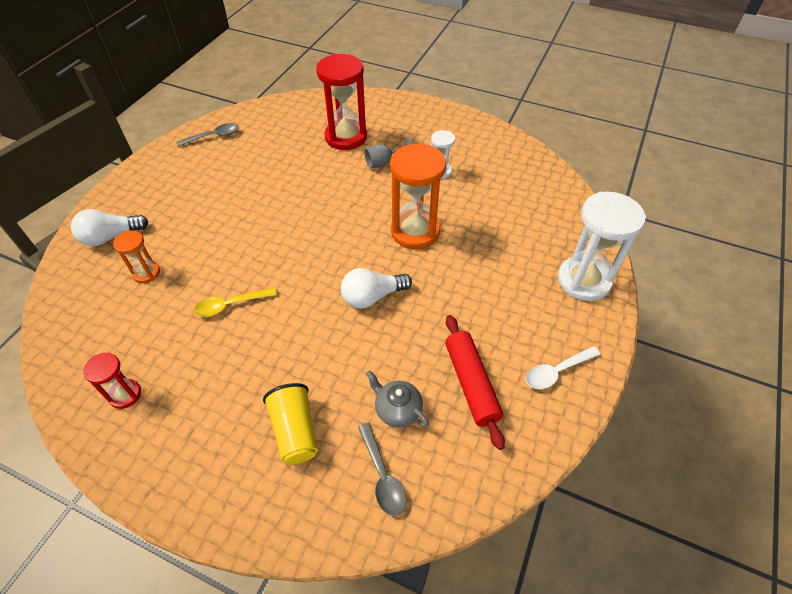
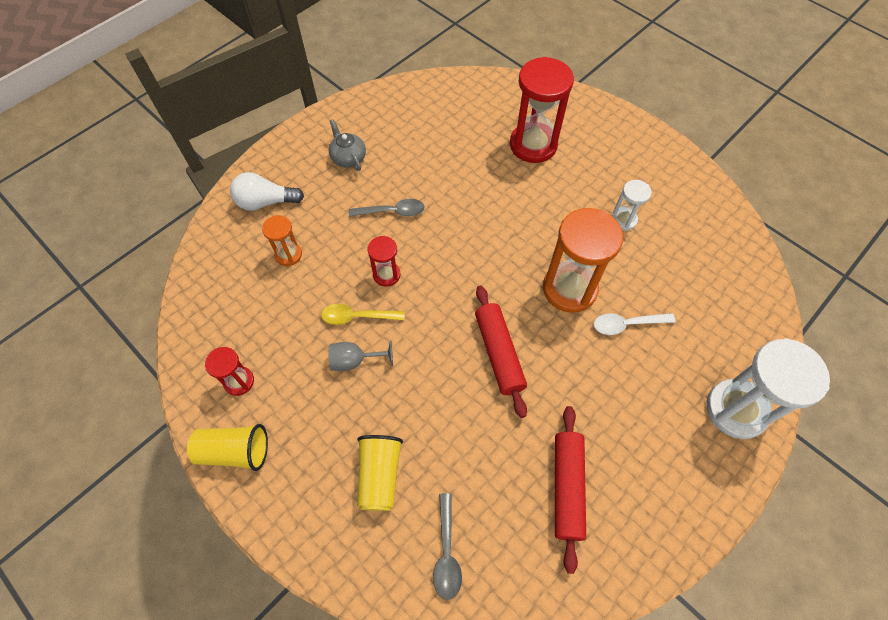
camera: 20 degrees right, 10 degrees up
grey spoon [176,123,239,147] -> grey spoon moved to [349,199,425,217]
white light bulb [341,268,412,309] -> red rolling pin [475,286,527,418]
grey goblet [364,137,413,168] -> grey goblet moved to [328,340,393,371]
grey teapot [366,370,429,428] -> grey teapot moved to [329,119,366,171]
white spoon [526,346,601,389] -> white spoon moved to [594,313,676,335]
none -> yellow cup [187,424,268,471]
none -> red hourglass [368,236,400,287]

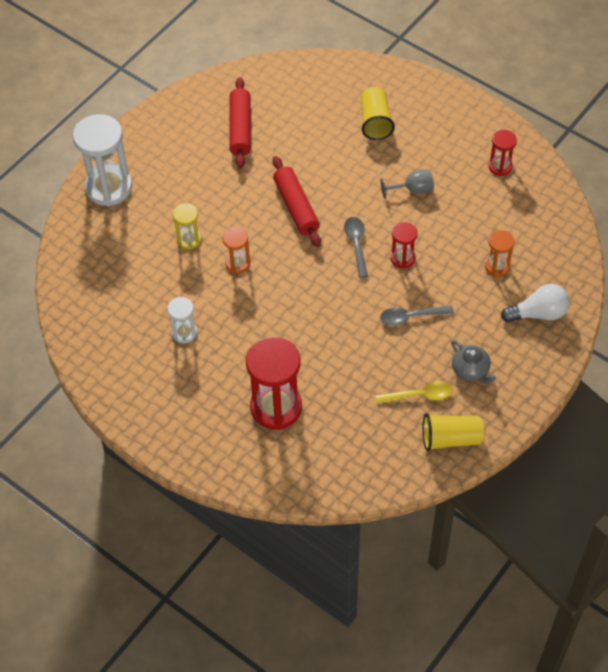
camera: 175 degrees right, 5 degrees down
yellow cup [187,424,268,471] -> yellow cup moved to [423,413,484,451]
yellow spoon [321,304,405,325] -> yellow spoon moved to [376,381,452,404]
grey spoon [433,493,462,600] -> grey spoon moved to [344,217,368,278]
orange hourglass [543,208,623,313] -> orange hourglass [223,227,250,273], size x0.51
white spoon [594,313,676,335] -> yellow hourglass [173,203,201,249]

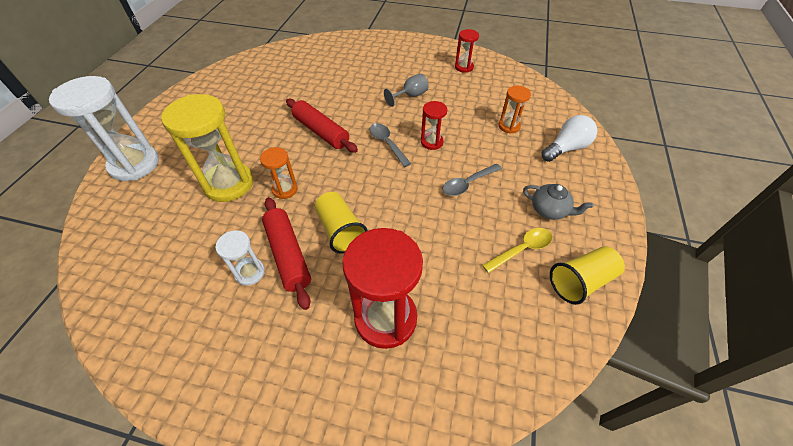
camera: 25 degrees left, 5 degrees down
yellow hourglass [173,203,201,249] -> yellow hourglass [161,94,253,202], size x1.96
red rolling pin [229,77,251,168] -> red rolling pin moved to [262,197,311,310]
yellow cup [361,87,395,140] -> yellow cup moved to [315,192,368,254]

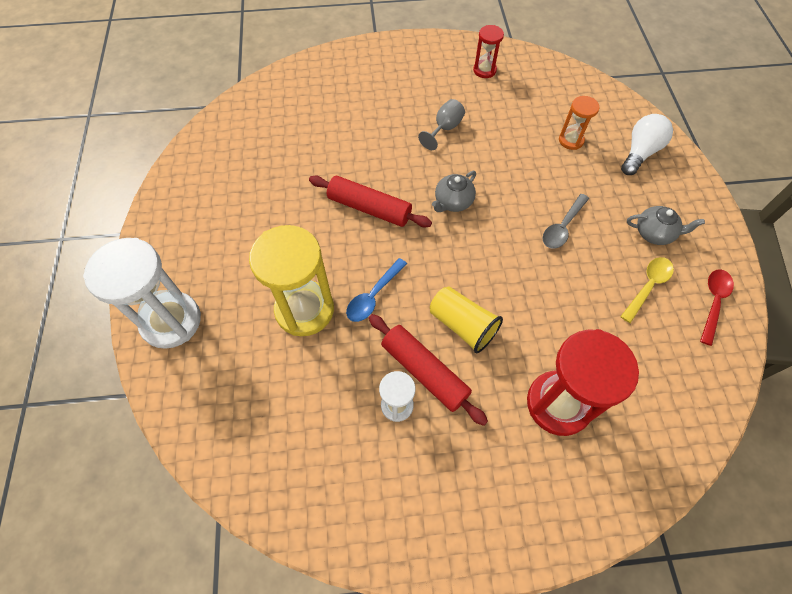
camera: 20 degrees left, 10 degrees up
orange hourglass [260,147,298,199] -> blue spoon [346,258,407,322]
grey spoon [369,123,411,167] -> grey teapot [432,171,476,212]
red hourglass [421,101,447,150] -> none
yellow cup [550,246,625,305] -> red spoon [700,269,734,346]

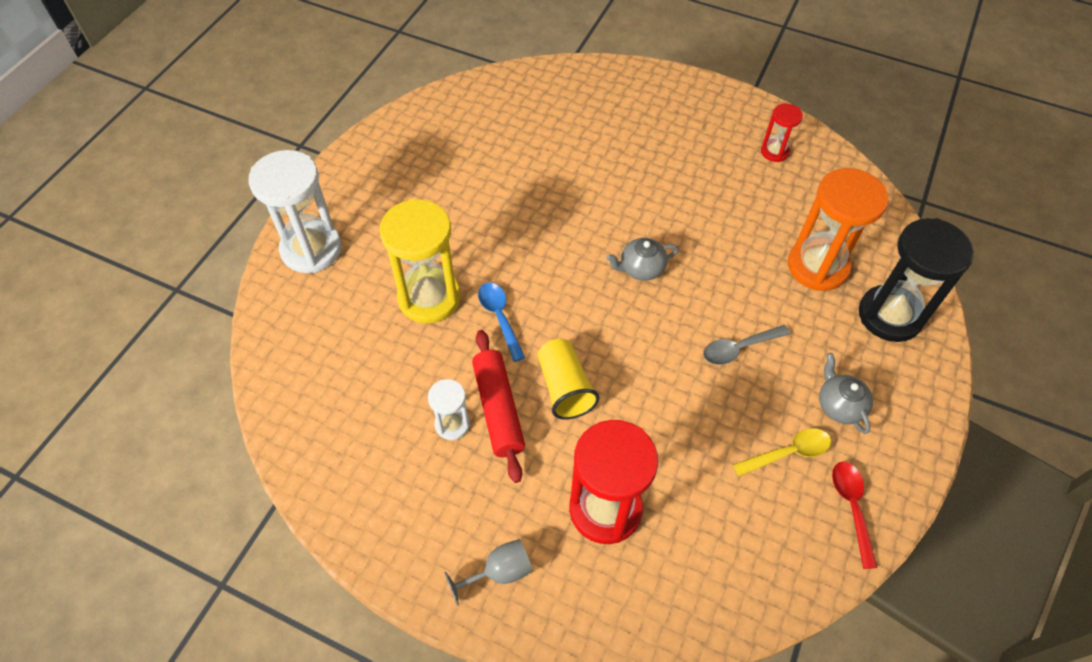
camera: 30 degrees right, 5 degrees down
red rolling pin [309,176,432,227] -> none
blue spoon [346,258,407,322] -> blue spoon turned 90 degrees clockwise [478,282,525,362]
grey goblet [418,99,465,150] -> grey goblet moved to [444,539,533,606]
orange hourglass [559,96,599,150] -> orange hourglass [788,168,888,291], size x1.96
white light bulb [621,114,673,175] -> black hourglass [859,218,974,342]
grey teapot [627,206,705,245] -> grey teapot turned 150 degrees counterclockwise [819,353,873,434]
red spoon [700,269,734,346] -> red spoon turned 60 degrees counterclockwise [832,461,877,569]

